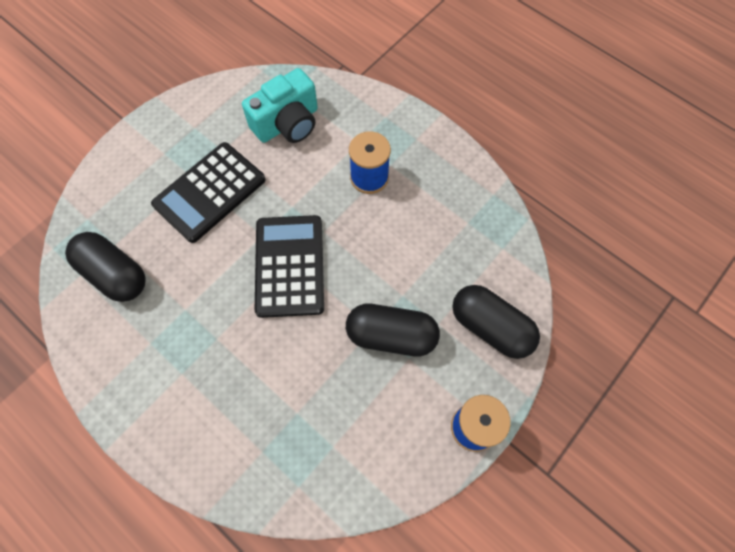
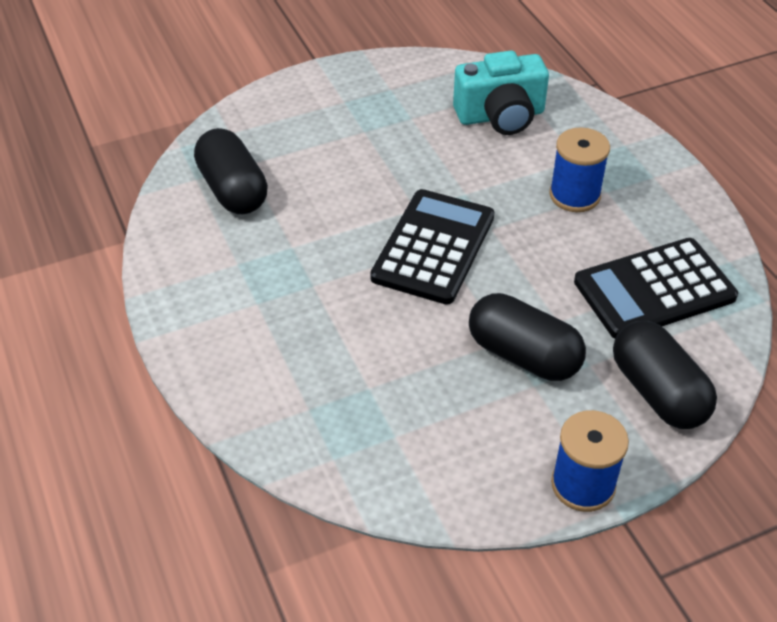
camera: 25 degrees right, 20 degrees down
black calculator [151,142,265,243] -> black calculator moved to [574,238,738,339]

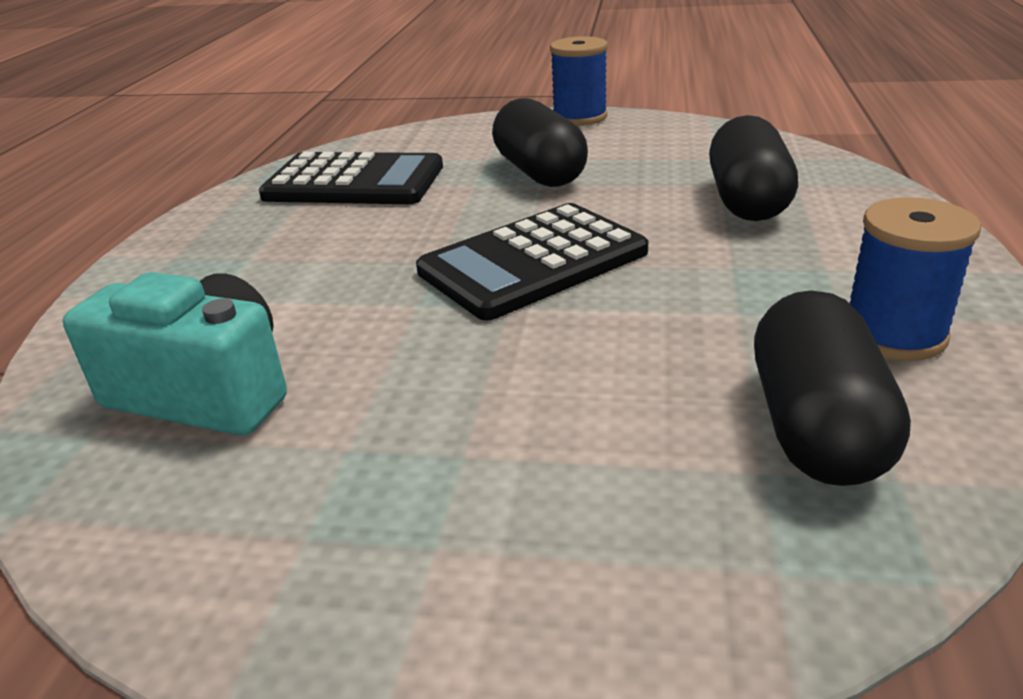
camera: 145 degrees left, 15 degrees down
blue spool [549,127,610,212] -> blue spool moved to [850,197,981,361]
black capsule [613,321,717,429] -> black capsule moved to [709,115,798,221]

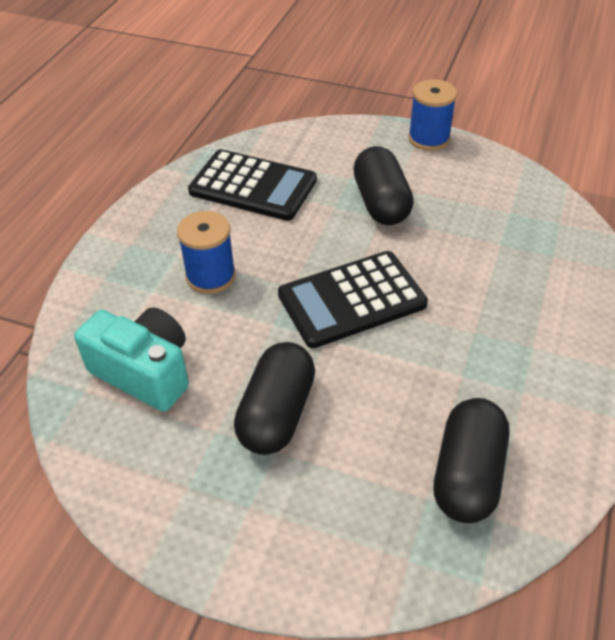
camera: 10 degrees right, 15 degrees up
black capsule [709,115,798,221] -> black capsule moved to [234,342,315,455]
blue spool [850,197,981,361] -> blue spool moved to [177,211,236,294]

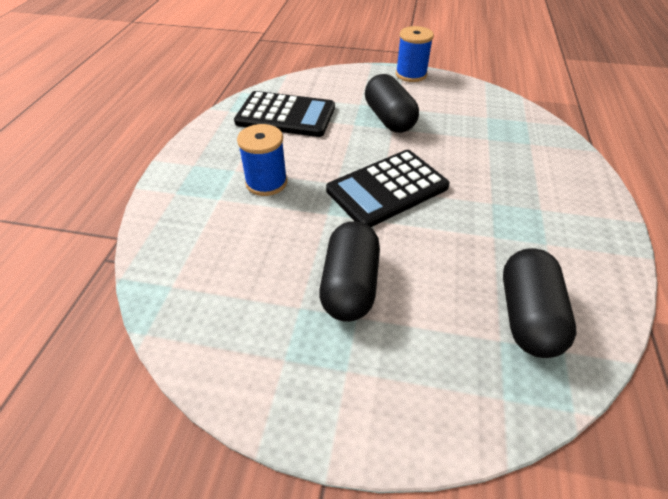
camera: 10 degrees left, 0 degrees up
turquoise camera [74,307,189,412] -> none

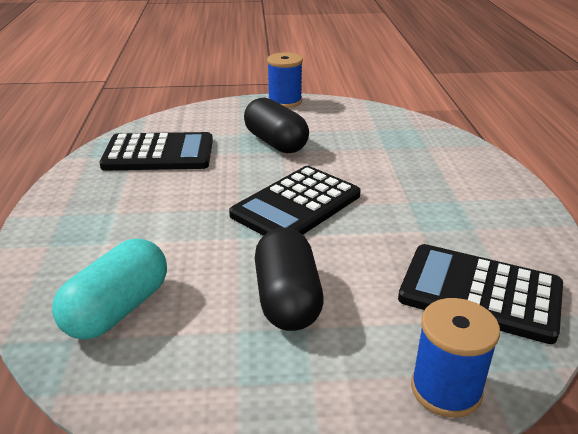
camera: 15 degrees left, 15 degrees down
blue spool [237,124,287,196] -> blue spool moved to [411,298,500,418]
black capsule [503,248,577,358] -> black calculator [398,244,563,344]
none -> turquoise capsule [52,239,167,339]

